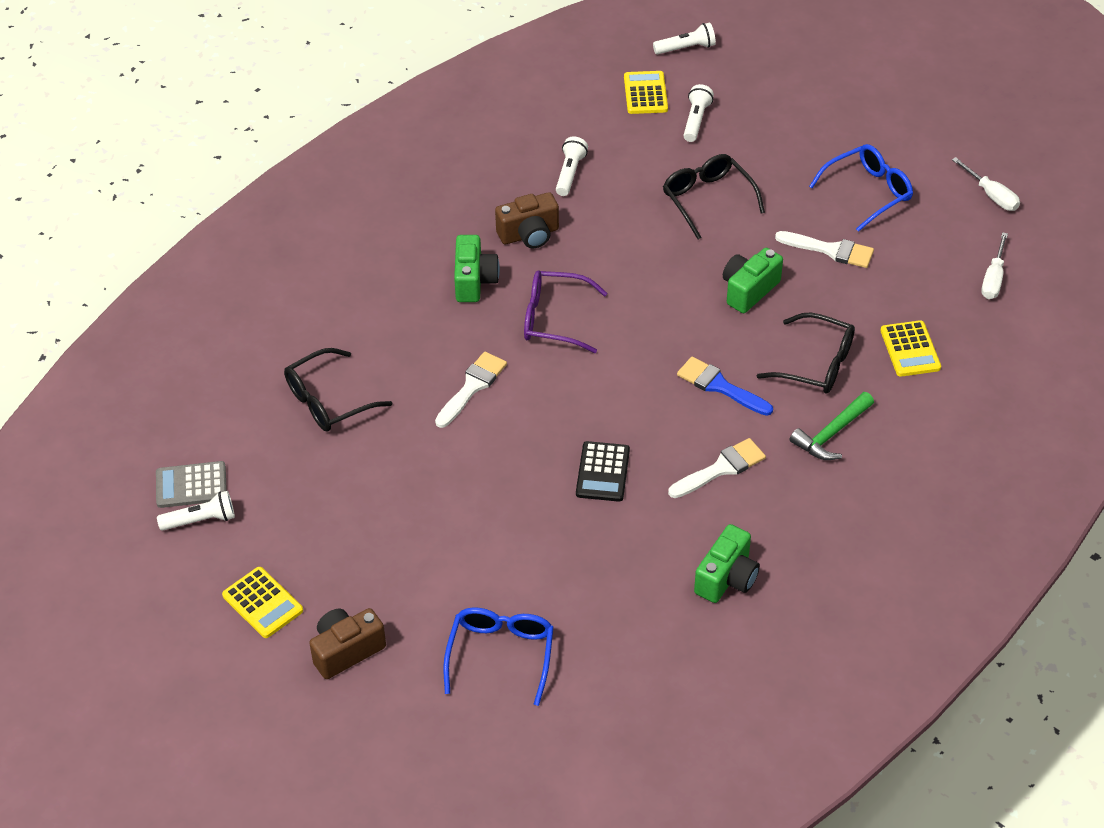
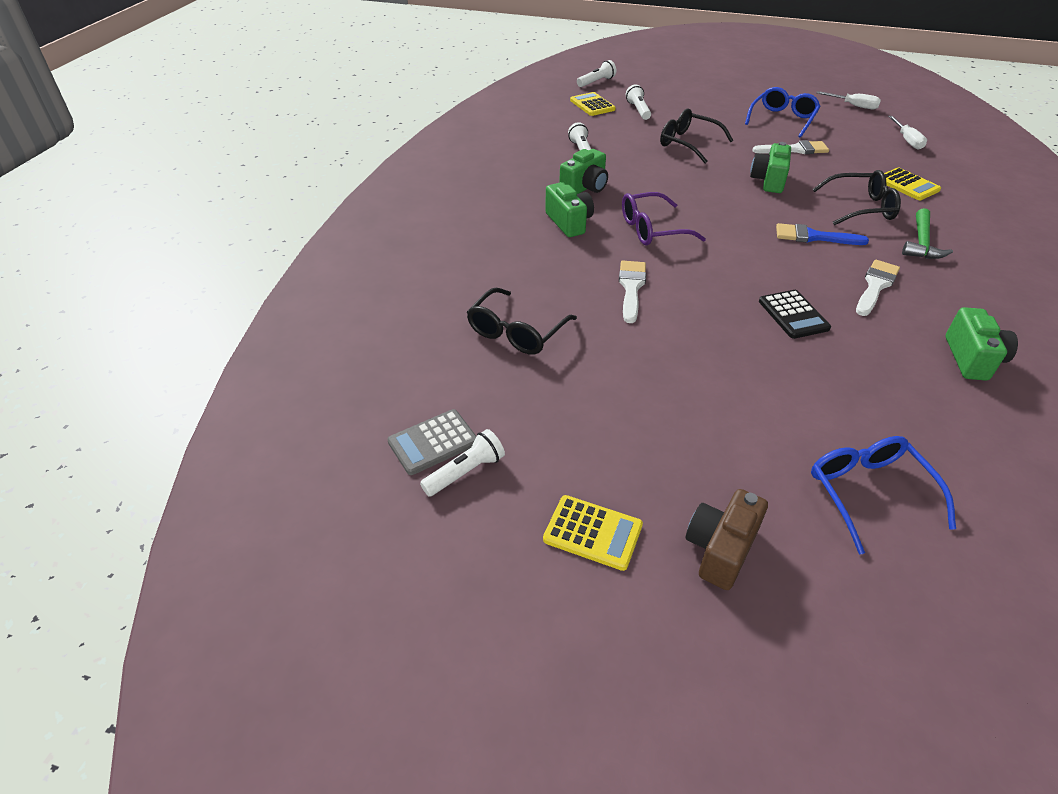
camera: 25 degrees left, 5 degrees down
brown camera [495,192,559,248] -> green camera [559,149,608,194]

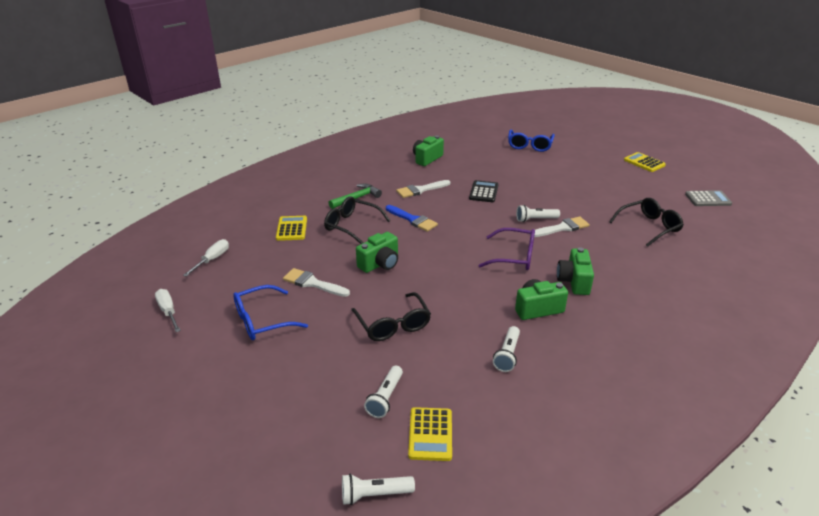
camera: 150 degrees left, 10 degrees down
white flashlight [420,429,505,497] -> white flashlight moved to [516,205,560,222]
white brush [619,261,646,323] -> white brush turned 150 degrees counterclockwise [530,217,590,237]
brown camera [686,489,768,590] -> none

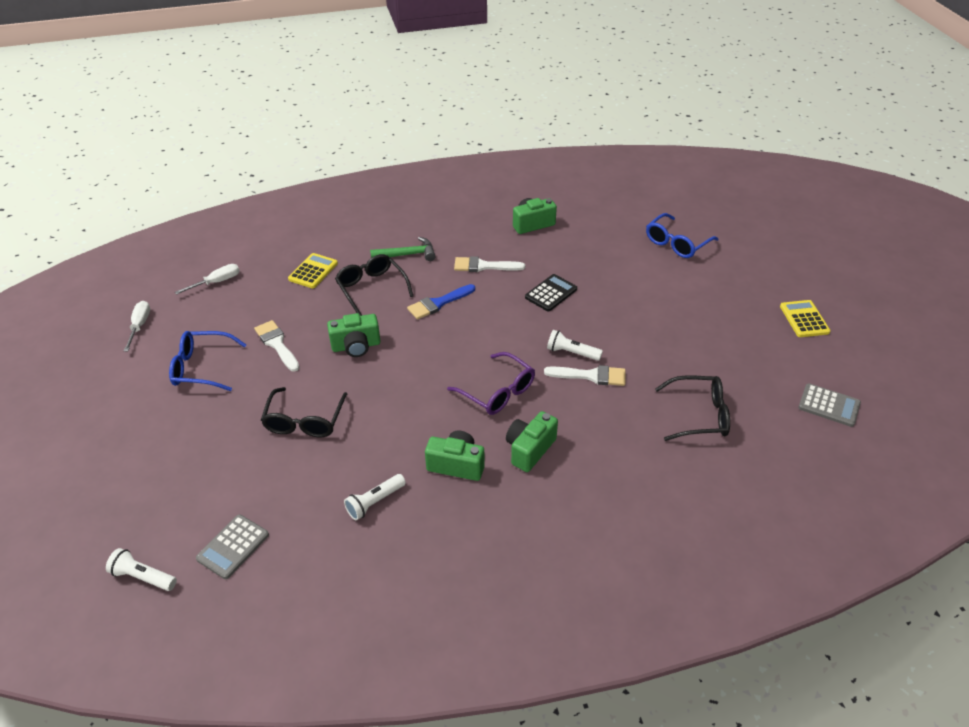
camera: 30 degrees right, 10 degrees up
white flashlight [364,366,403,418] -> none
blue brush [386,205,438,232] -> blue brush turned 75 degrees clockwise [407,284,475,320]
yellow calculator [408,407,452,461] -> grey calculator [196,514,269,579]

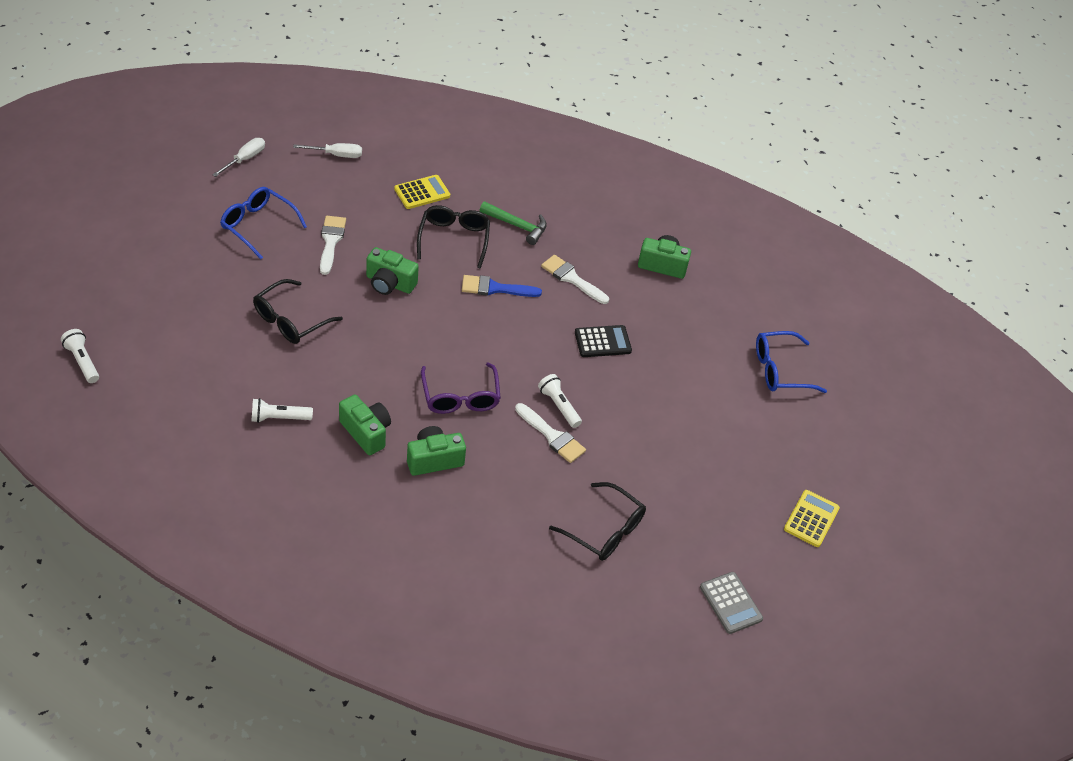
camera: 30 degrees right, 5 degrees up
grey calculator [196,514,269,579] -> none

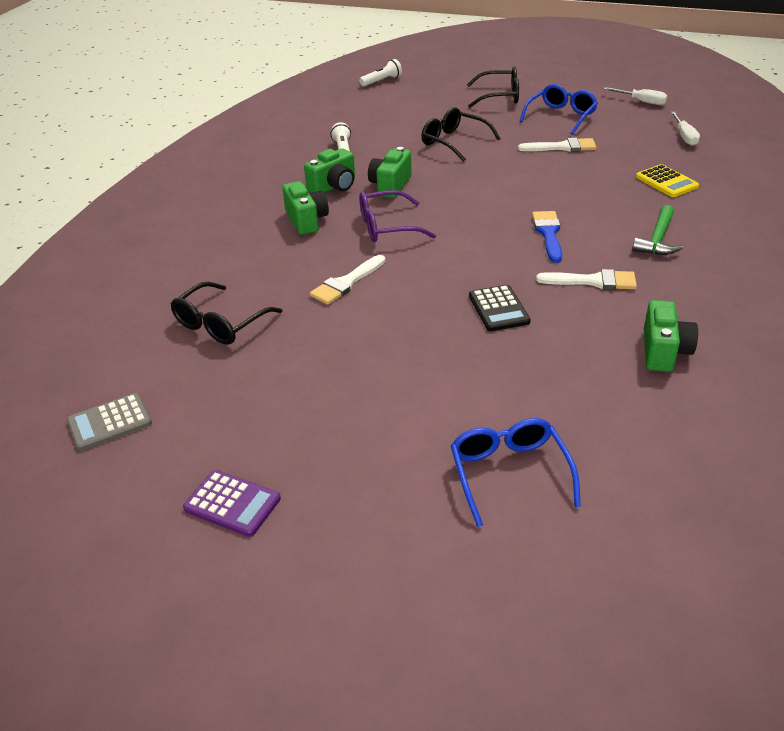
camera: 95 degrees right, 10 degrees down
green camera [366,247,419,295] -> green camera moved to [368,147,412,198]
black glasses [417,205,490,268] -> black glasses moved to [467,66,519,108]
white flashlight [538,374,582,428] -> none
white brush [541,255,609,304] -> white brush turned 60 degrees clockwise [536,269,637,290]
yellow calculator [784,490,840,547] -> purple calculator [183,470,281,537]

